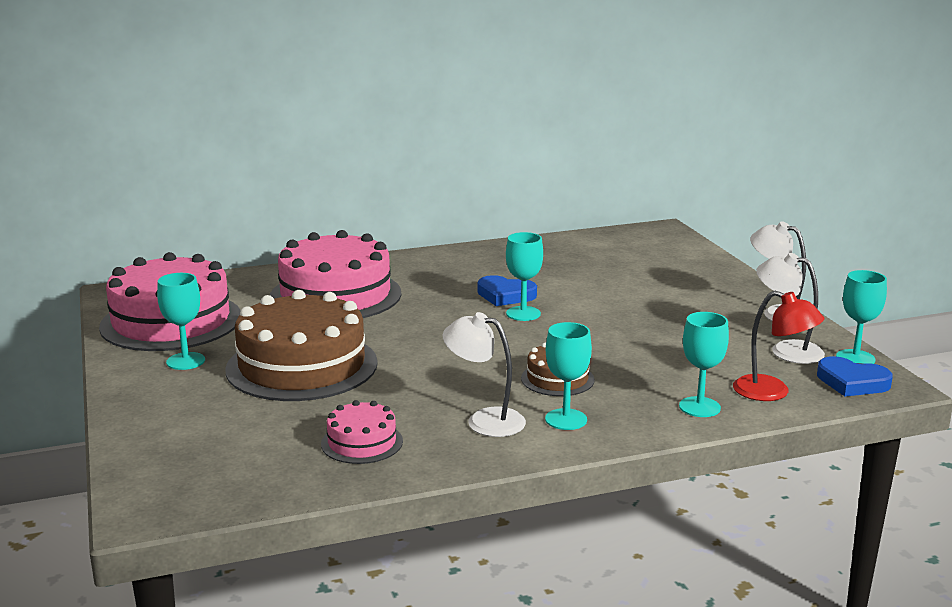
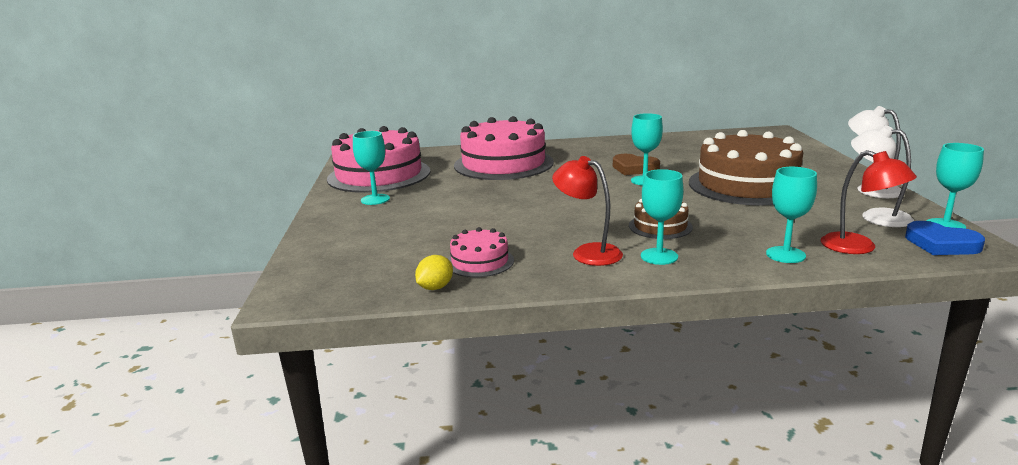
camera: 15 degrees right, 0 degrees up
brown cake [226,290,378,401] -> brown cake moved to [689,130,803,205]
white lamp [443,312,526,437] -> red lamp [552,156,623,266]
blue heart [477,275,537,306] -> brown heart [613,154,660,175]
none -> yellow lemon [415,255,453,290]

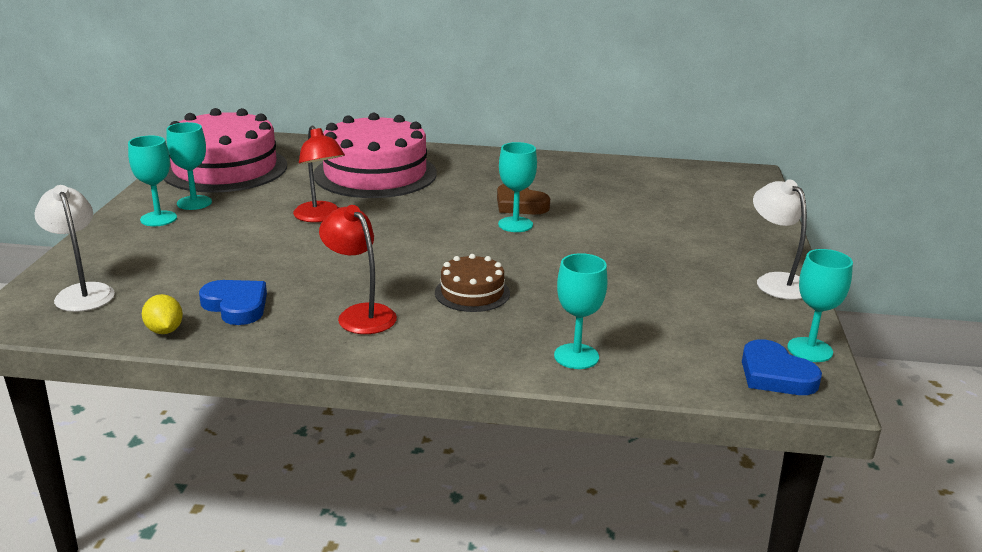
camera: 10 degrees right, 5 degrees up
yellow lemon [415,255,453,290] -> yellow lemon turned 75 degrees counterclockwise [142,294,183,334]
pink cake [448,227,514,277] -> blue heart [199,280,267,325]
turquoise goblet [641,169,683,265] -> turquoise goblet moved to [128,135,177,226]
brown cake [689,130,803,205] -> none
red lamp [820,150,917,254] -> red lamp moved to [293,126,345,222]
white lamp [851,125,914,227] -> white lamp moved to [34,185,115,312]

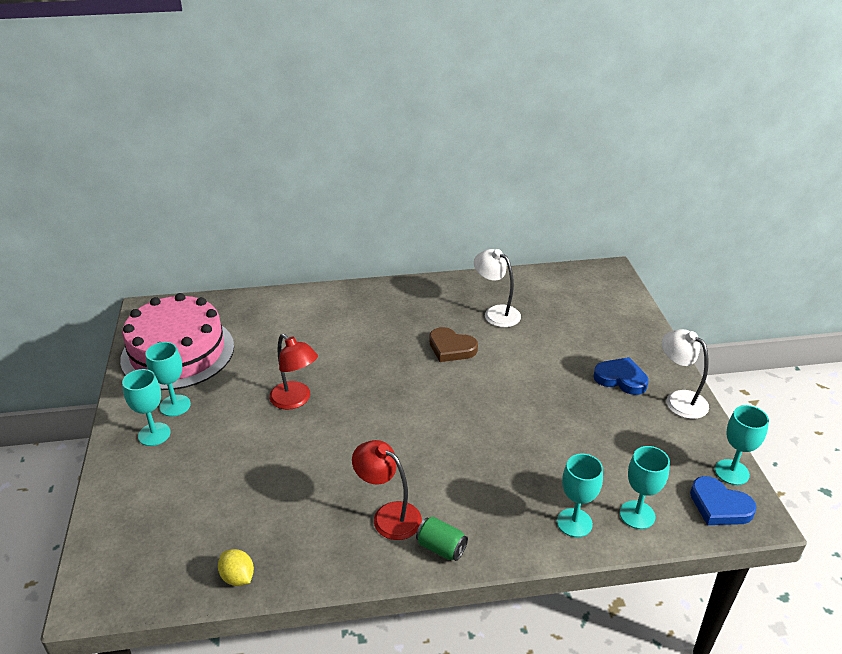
camera: 15 degrees left, 10 degrees up
white lamp [34,185,115,312] -> white lamp moved to [474,249,521,327]
blue heart [199,280,267,325] -> blue heart moved to [593,357,649,395]
pink cake [313,113,437,198] -> none
brown cake [435,254,510,312] -> none
turquoise goblet [498,142,537,232] -> turquoise goblet moved to [620,446,670,529]
none -> green can [416,517,468,561]

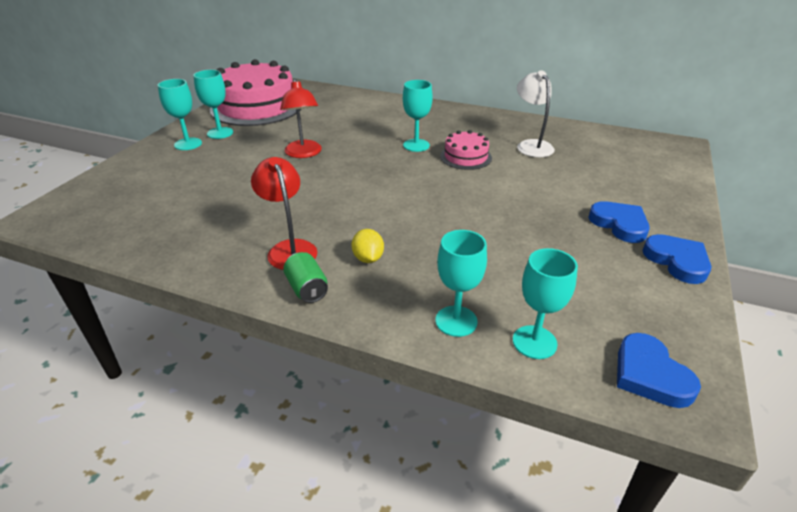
camera: 30 degrees right, 0 degrees up
yellow lemon [218,549,254,586] -> yellow lemon moved to [351,229,384,263]
brown heart [429,327,478,362] -> pink cake [440,130,492,170]
white lamp [662,329,709,419] -> blue heart [642,234,711,284]
turquoise goblet [715,405,769,485] -> turquoise goblet moved to [403,80,433,152]

